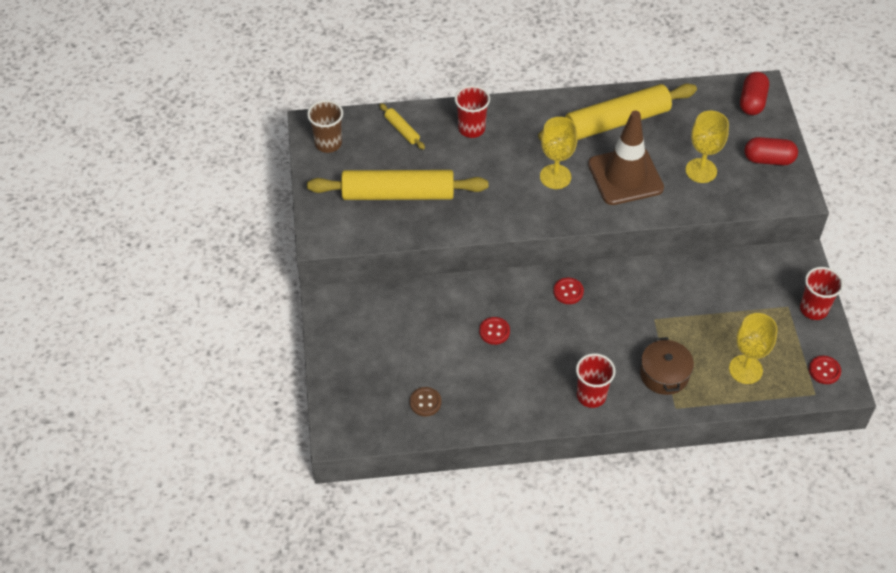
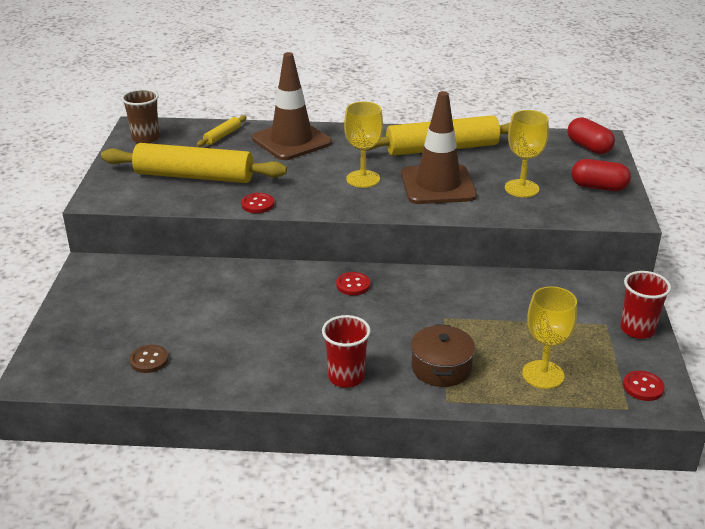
camera: 10 degrees right, 20 degrees down
yellow rolling pin [380,103,425,150] -> yellow rolling pin turned 60 degrees clockwise [197,115,247,147]
red cup [455,85,490,138] -> brown traffic cone [252,52,332,160]
red button [479,317,510,345] -> red button moved to [241,193,274,213]
red capsule [740,72,769,115] -> red capsule turned 60 degrees counterclockwise [568,117,615,154]

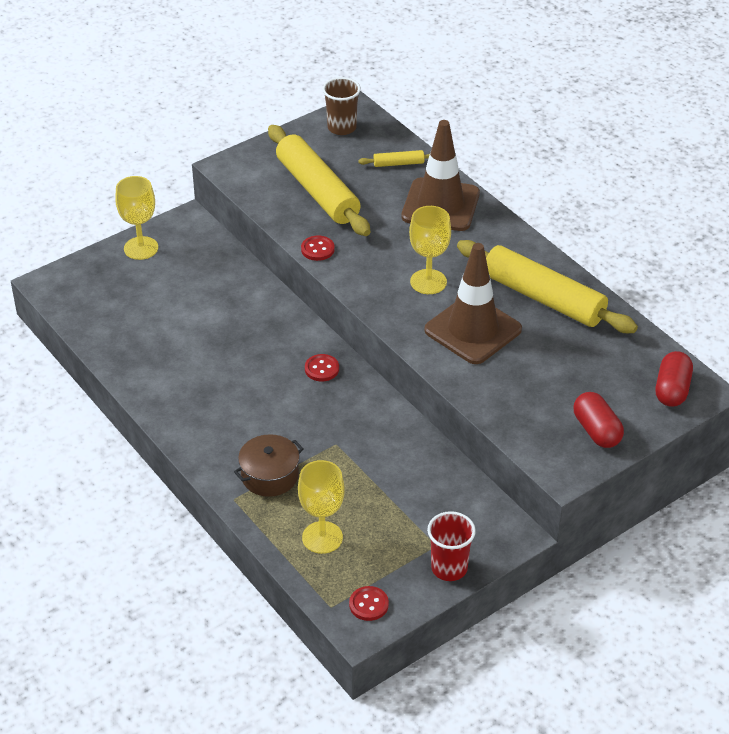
camera: 50 degrees right, 10 degrees up
brown button [129,345,169,373] -> none
red cup [322,315,371,388] -> none
yellow goblet [505,110,549,198] -> yellow goblet moved to [115,176,158,260]

